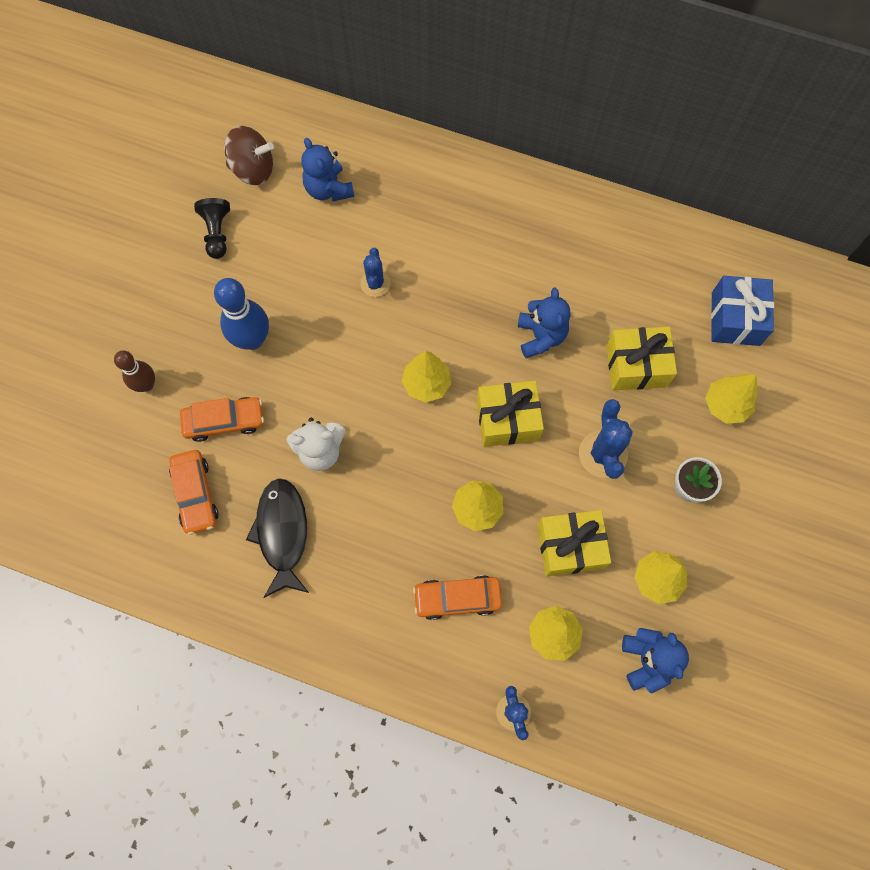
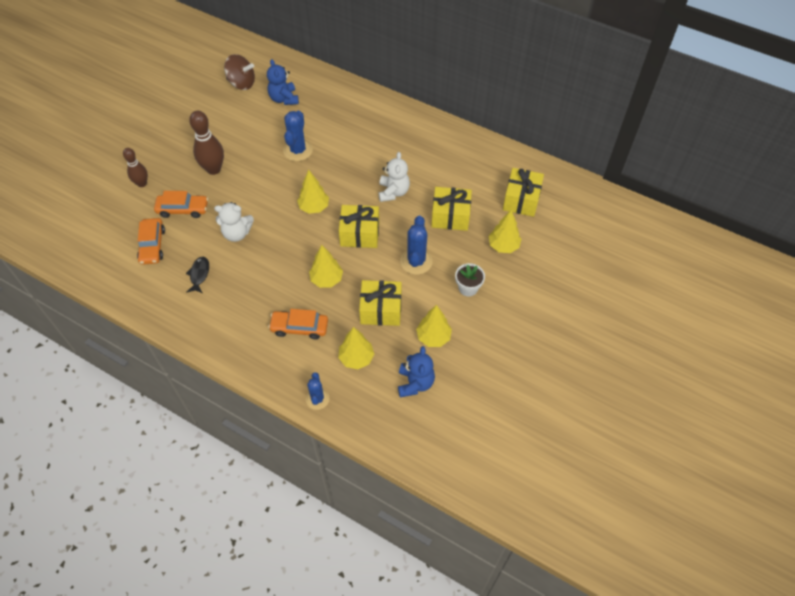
camera: 10 degrees right, 15 degrees down
black pawn [194,198,230,259] -> none
blue bowling pin [214,278,269,350] -> brown bowling pin [189,111,224,175]
black fish [246,478,309,598] -> black fish [186,257,209,293], size x0.56
blue cactus [360,248,391,297] -> blue cactus [283,111,313,161], size x1.53
blue teddy bear [518,288,570,358] -> white teddy bear [379,152,410,202]
blue gift [711,276,774,346] -> yellow gift [503,168,544,217]

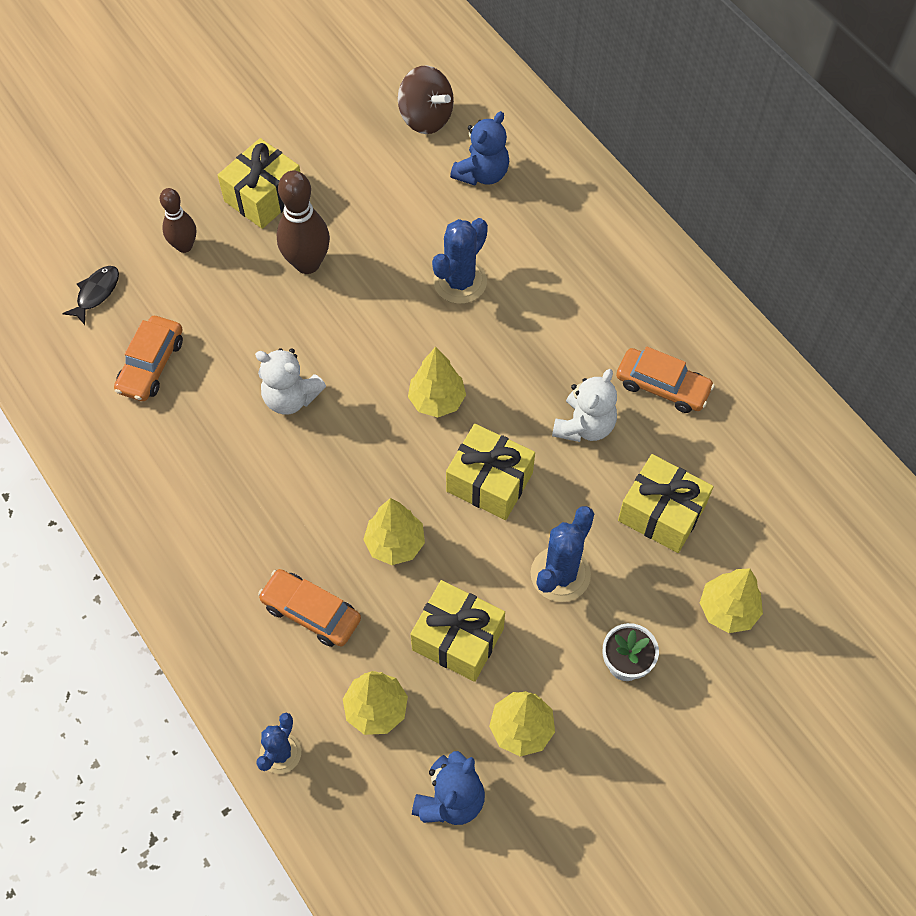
camera: 25 degrees right, 5 degrees up
orange car [154,191,208,218] -> orange car moved to [616,347,715,413]
black fish [186,257,209,293] -> black fish moved to [62,266,119,325]
blue teddy bear [267,59,299,105] -> blue teddy bear turned 150 degrees counterclockwise [450,111,509,186]
yellow gift [503,168,544,217] -> yellow gift moved to [218,138,300,229]

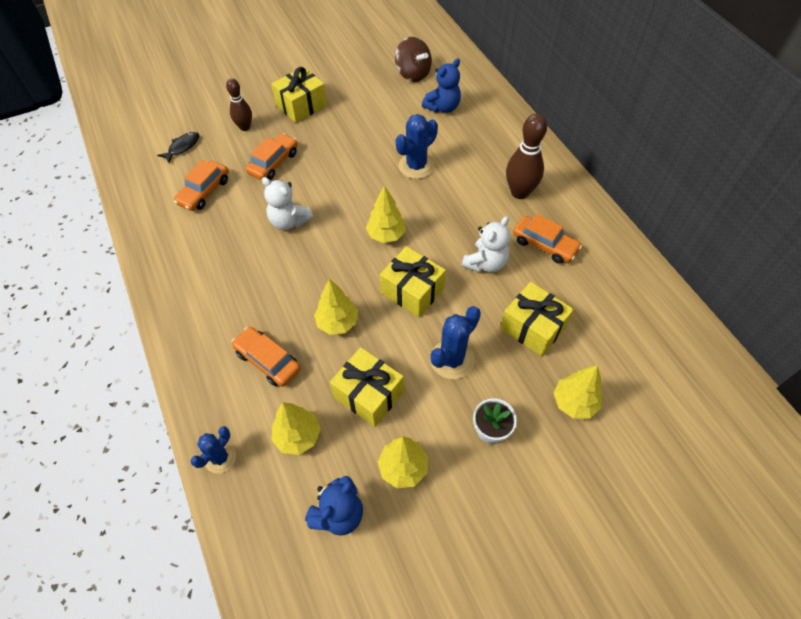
camera: 10 degrees right, 5 degrees down
brown bowling pin [277,171,330,274] -> brown bowling pin moved to [506,114,547,199]
none -> orange car [246,133,298,180]

